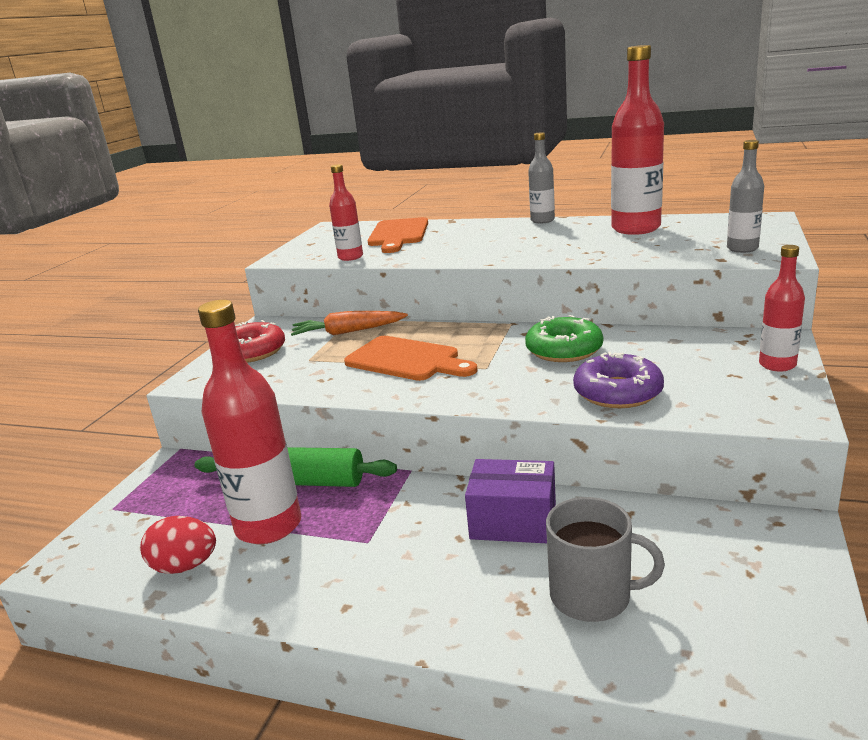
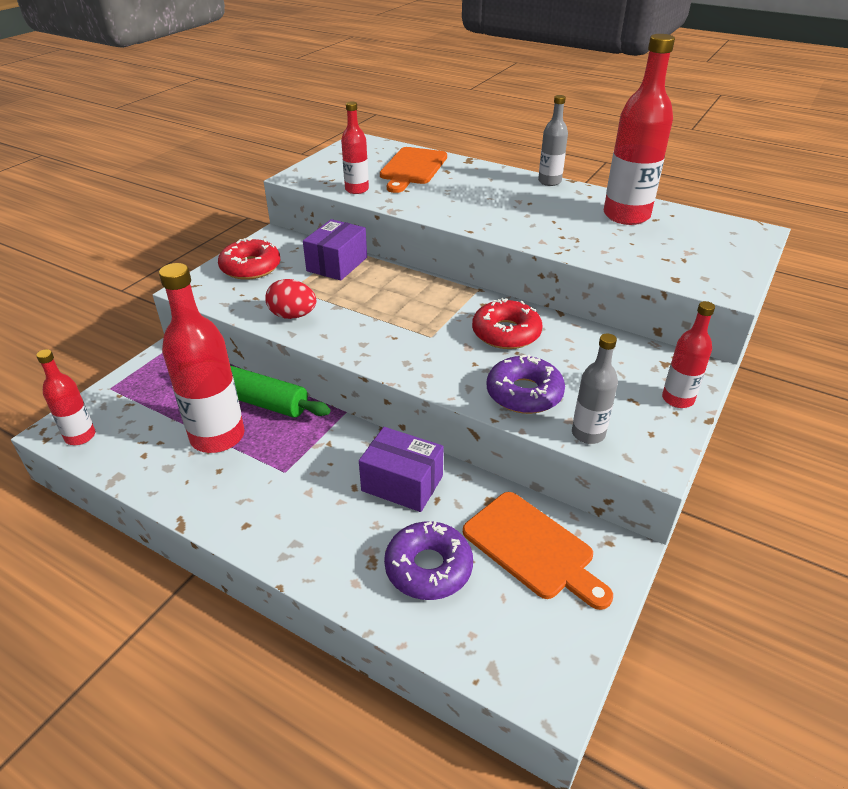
camera: 10 degrees right, 15 degrees up
red egg [140,516,216,574] -> red egg moved to [265,279,316,319]
orange carrot [291,311,408,336] -> purple box [303,219,367,281]
orange cutting board [344,336,478,381] -> orange cutting board moved to [463,492,613,610]
green donut [525,315,603,362] -> red donut [472,298,542,349]
grey mug [546,497,665,622] -> purple donut [384,521,473,600]
grey bottle [727,140,764,253] -> grey bottle moved to [572,333,618,444]
none -> red bottle [36,349,95,445]

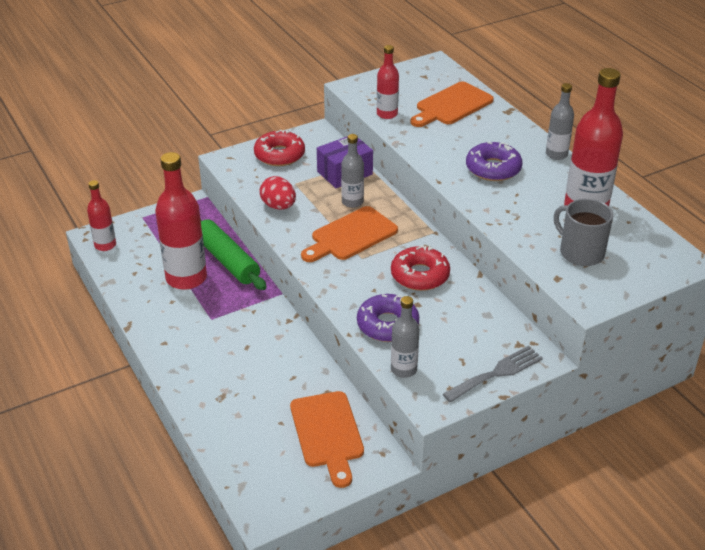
camera: 30 degrees right, 0 degrees up
purple box [359,427,444,512] -> none
purple donut [384,521,473,600] -> purple donut moved to [466,142,522,181]
red bottle [662,301,715,408] -> grey fork [443,346,543,402]
none -> orange cutting board [301,206,398,262]
none -> grey bottle [341,134,364,208]
none -> grey mug [554,199,613,266]

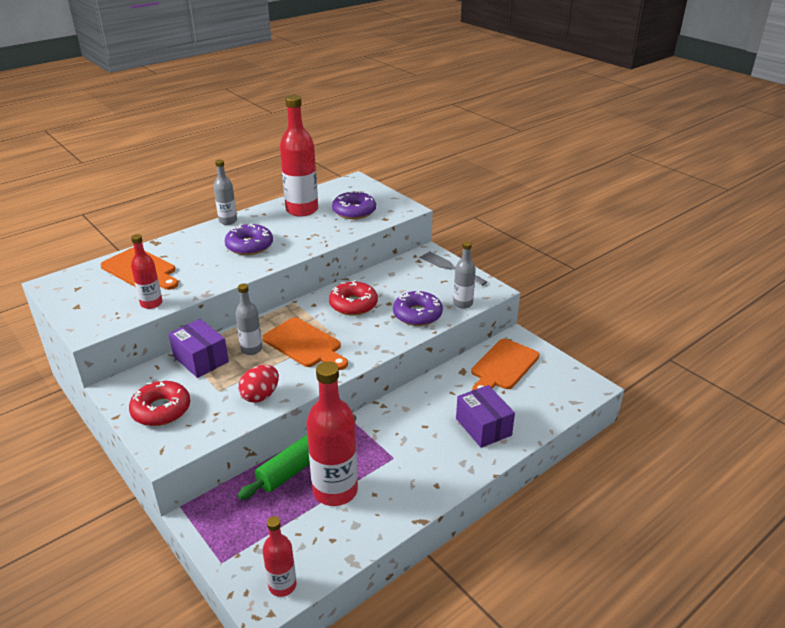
camera: 100 degrees left, 5 degrees down
orange cutting board [290,391,364,488] -> orange cutting board turned 150 degrees clockwise [471,339,540,390]
grey mug [554,199,613,266] -> purple donut [332,190,376,219]
none -> purple box [456,385,515,448]

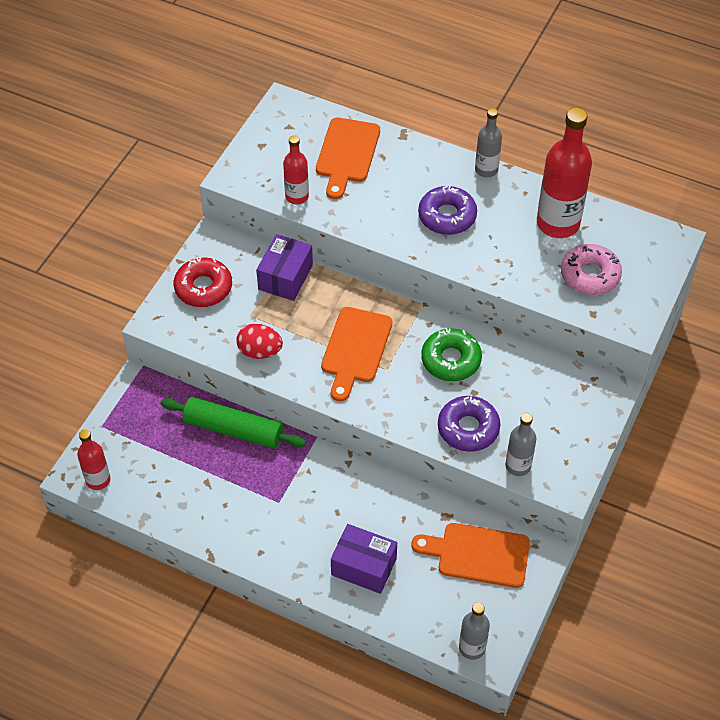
camera: 65 degrees right, 20 degrees up
grey bottle [235,284,262,355] -> grey bottle moved to [459,602,490,660]
red bottle [306,361,358,506] -> none
red donut [329,280,378,316] -> green donut [421,328,482,381]
purple donut [332,190,376,219] -> pink donut [561,244,622,295]
grey fork [420,251,487,286] -> none
purple box [456,385,515,448] -> purple box turned 75 degrees clockwise [331,524,397,594]

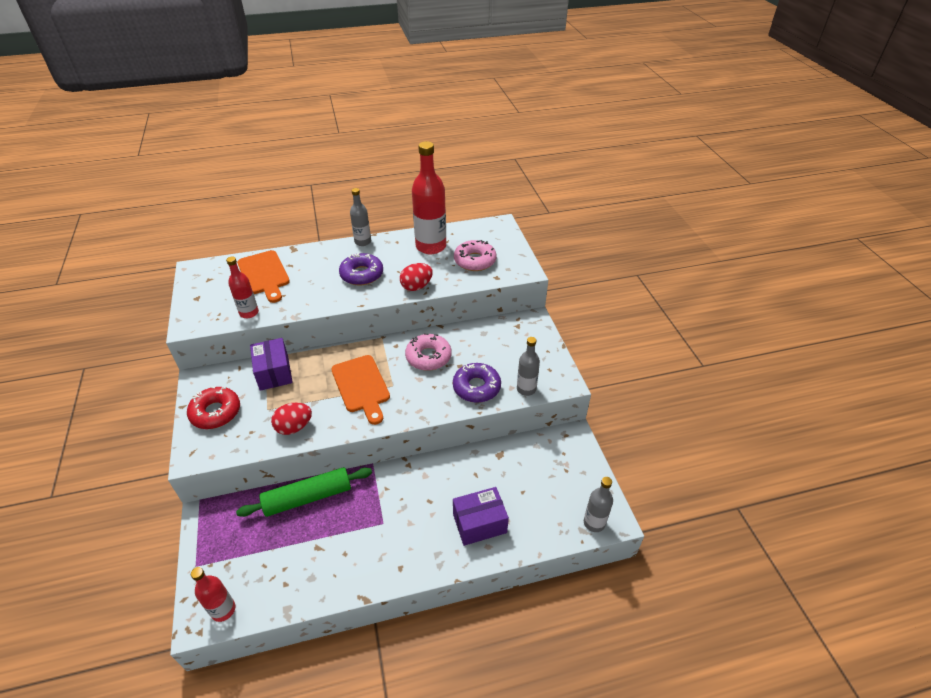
camera: 40 degrees left, 10 degrees down
orange cutting board [412,523,530,588] -> none
green donut [421,328,482,381] -> pink donut [405,333,451,371]
none -> red egg [400,263,433,291]

